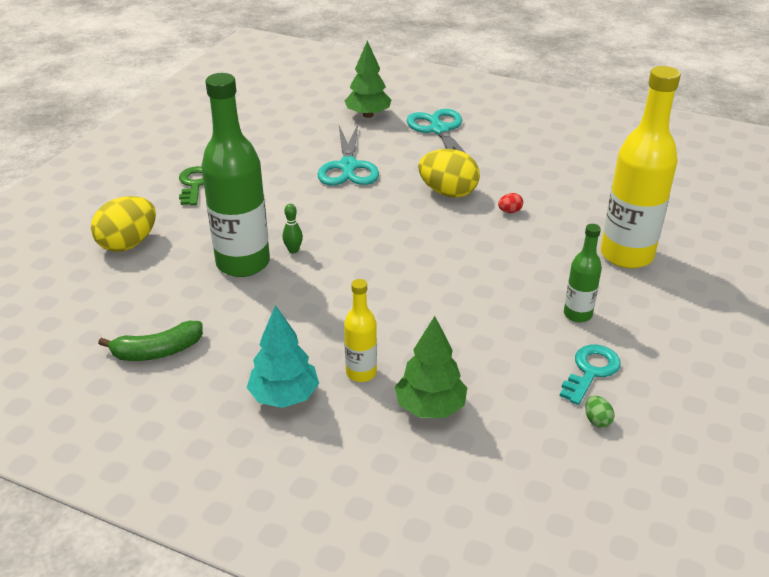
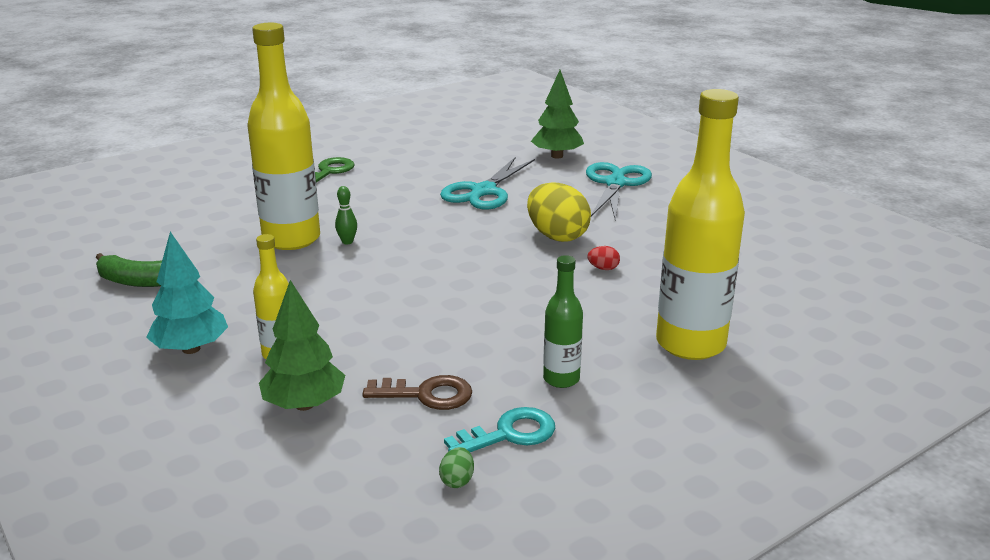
camera: 30 degrees right, 10 degrees down
yellow egg [91,196,156,252] -> none
green bottle [201,73,270,277] -> yellow bottle [248,23,320,250]
none -> brown key [362,375,472,410]

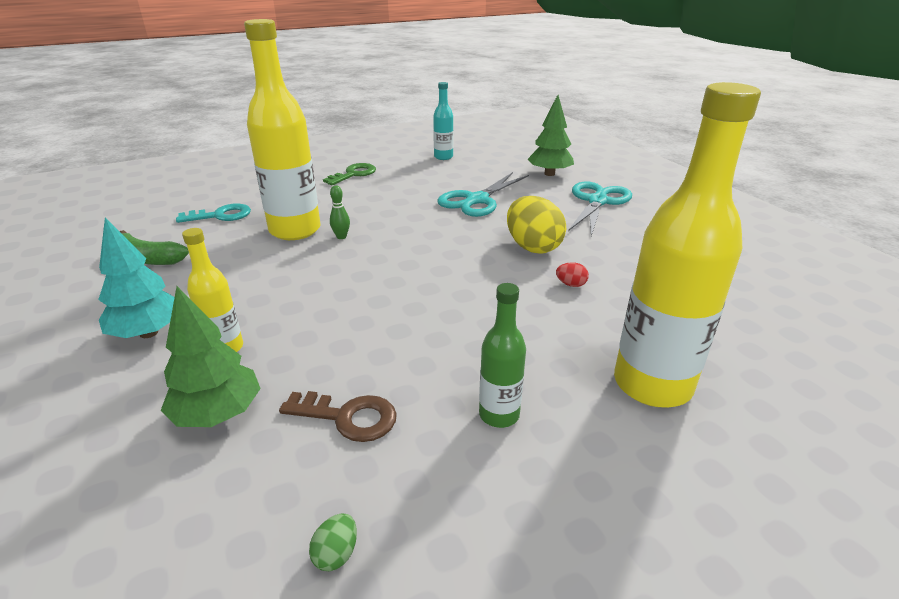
camera: 10 degrees right, 5 degrees up
turquoise key [444,407,555,452] -> turquoise key moved to [176,203,251,223]
none -> turquoise bottle [433,82,453,160]

